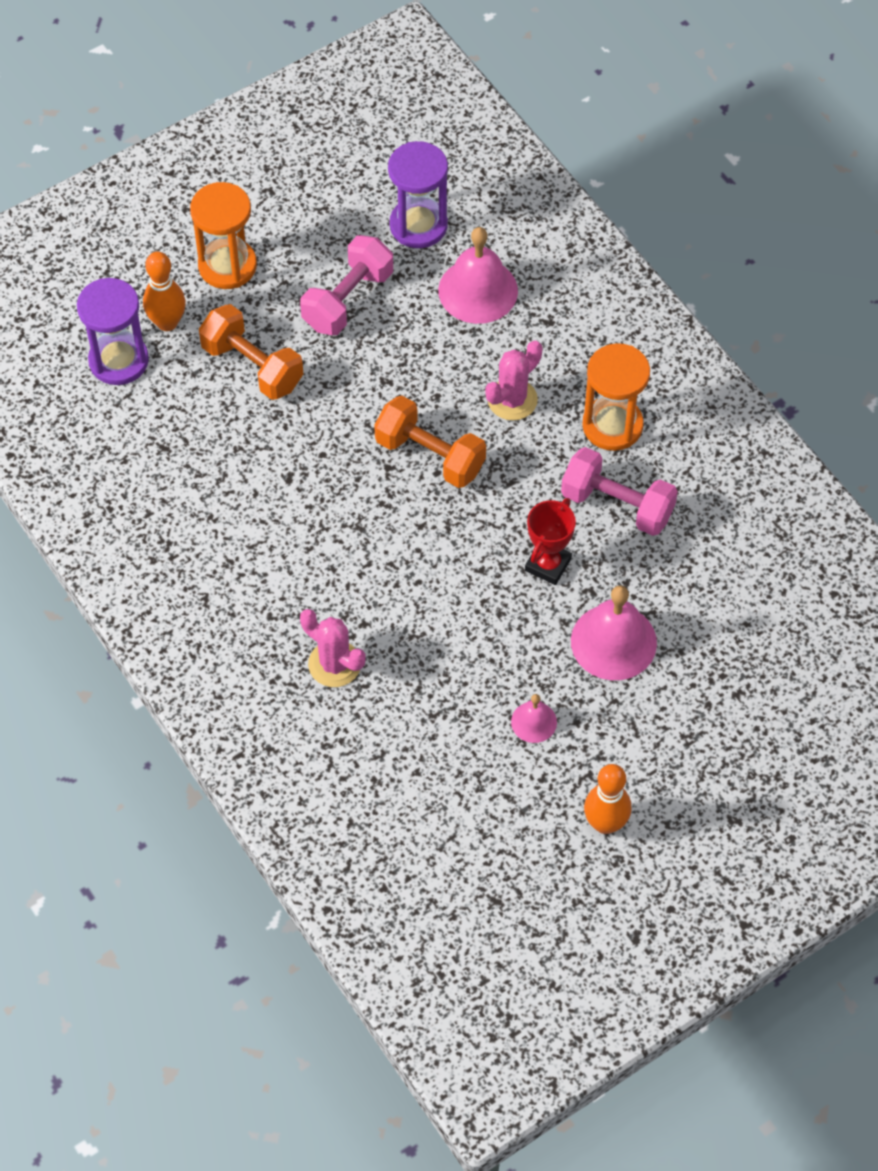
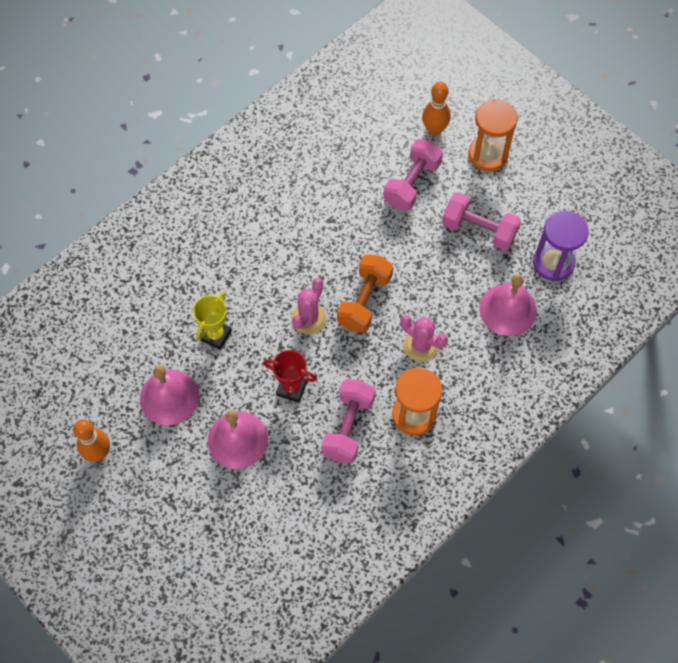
camera: 80 degrees right, 5 degrees up
purple hourglass [77,278,149,385] -> none
orange dumbbell [199,304,303,400] -> pink dumbbell [384,139,443,211]
pink cactus [300,609,366,687] -> pink cactus moved to [291,278,327,334]
pink bell [511,694,557,743] -> pink bell [140,366,199,425], size x1.91
none -> yellow trophy [193,292,232,350]

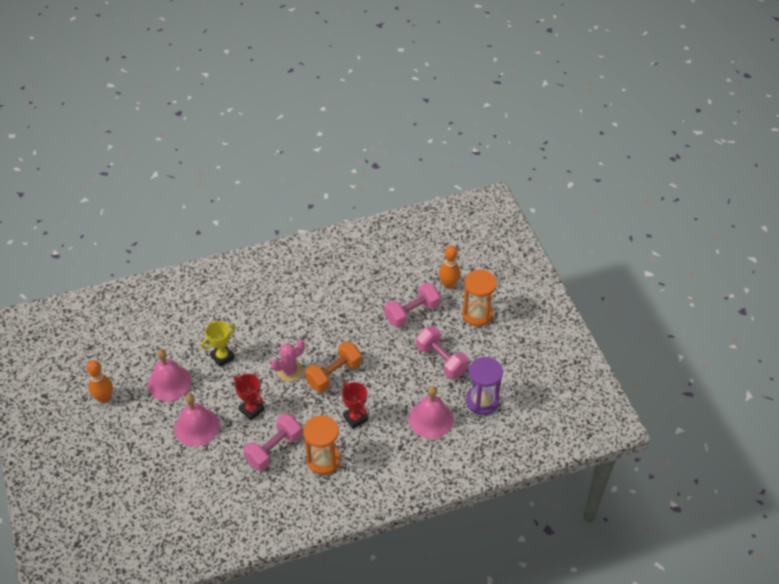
camera: 25 degrees right, 15 degrees down
pink cactus [400,315,448,362] -> red trophy [342,382,368,429]

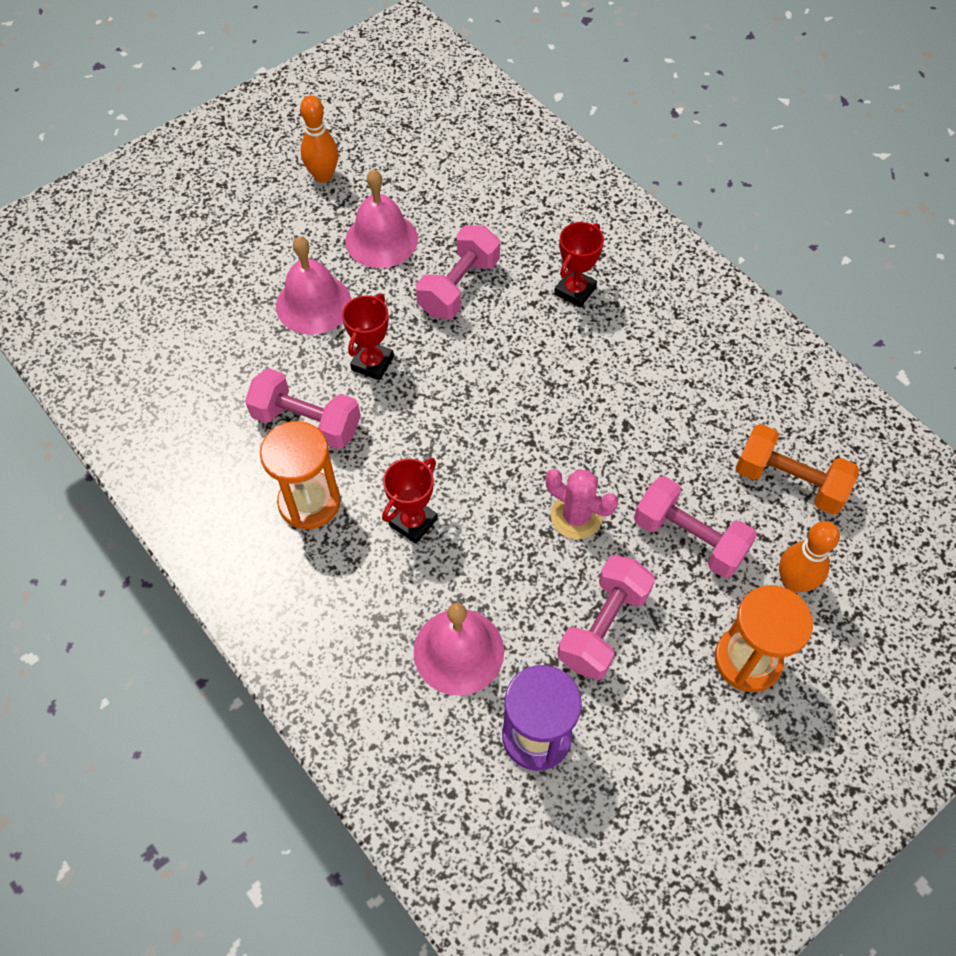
camera: 70 degrees right, 10 degrees up
yellow trophy [201,321,236,367] -> pink dumbbell [416,225,500,319]
pink cactus [271,340,305,381] -> pink cactus moved to [546,469,618,539]
orange dumbbell [305,341,362,393] -> orange dumbbell moved to [736,424,859,515]
none -> red trophy [554,222,604,308]

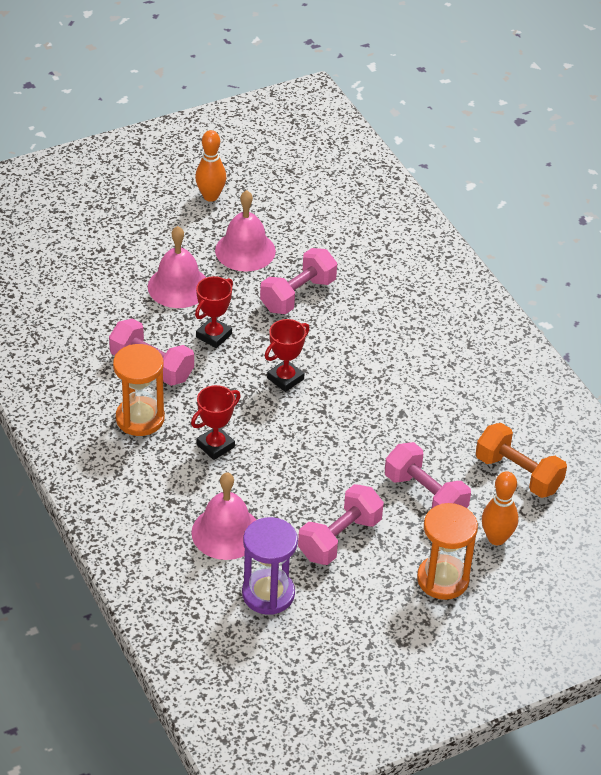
camera: 10 degrees right, 15 degrees down
pink cactus [546,469,618,539] -> none
red trophy [554,222,604,308] -> red trophy moved to [265,319,310,392]

